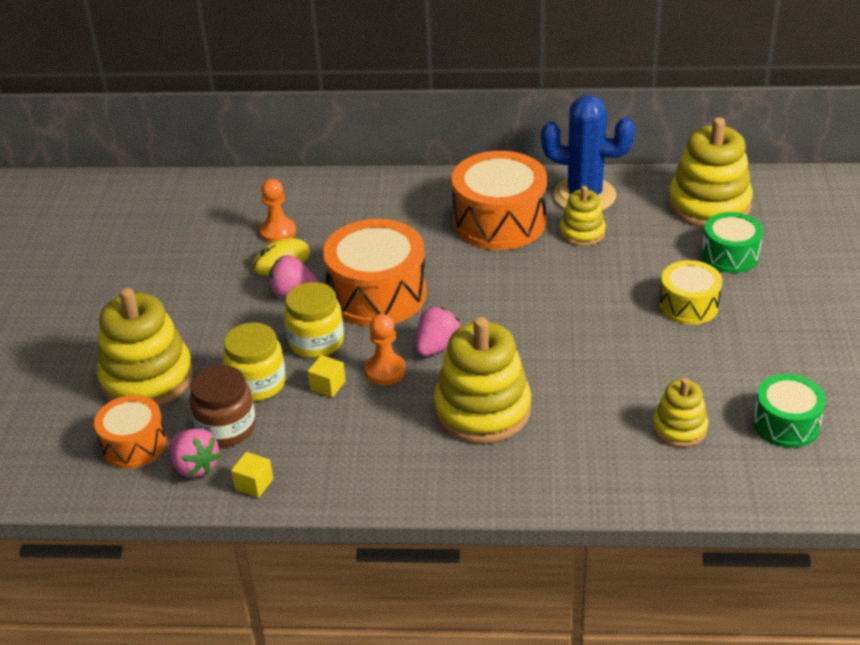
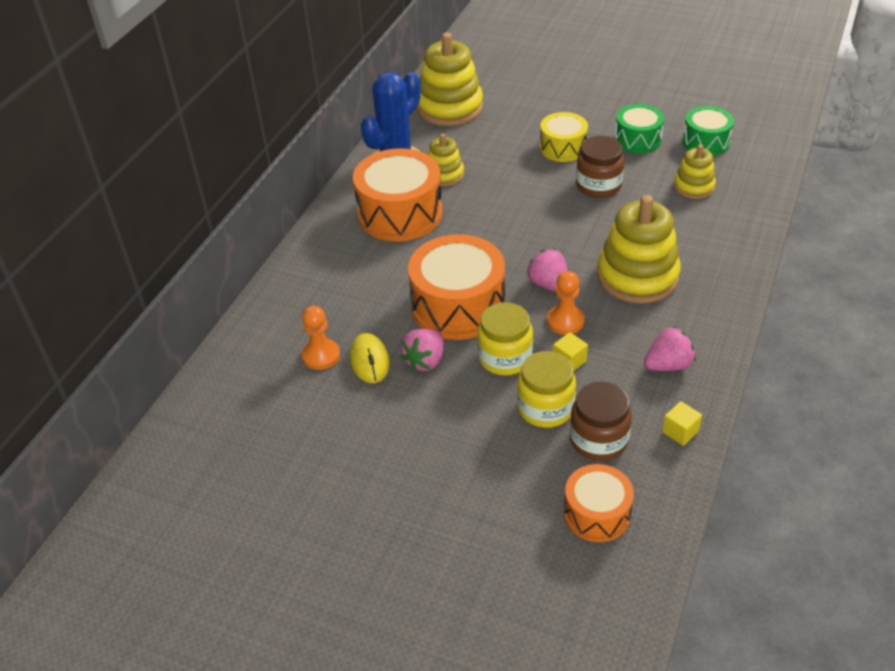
camera: 70 degrees left, 5 degrees up
yellow stacking toy [97,288,193,407] -> none
pink strawberry [169,428,221,478] -> pink strawberry moved to [644,326,696,371]
green drum [702,212,763,273] -> green drum moved to [615,104,664,154]
none -> brown jar [576,136,624,198]

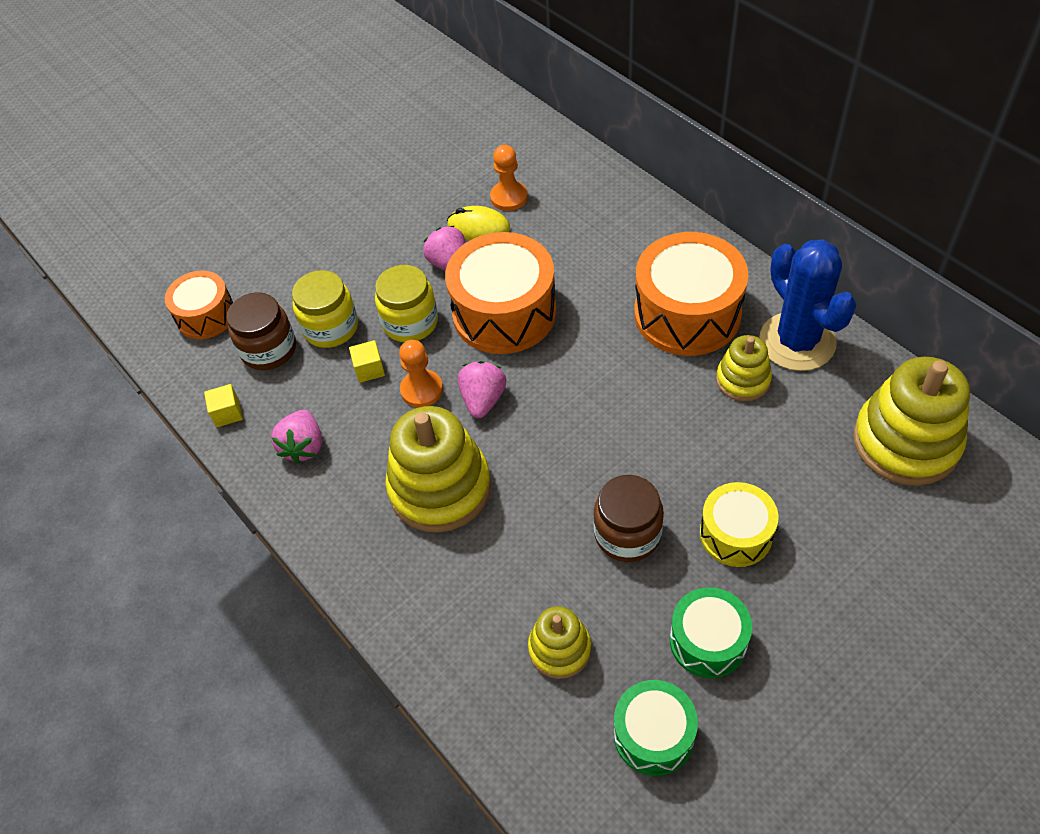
camera: 120 degrees right, 10 degrees up
pink strawberry [527,249,568,292] -> pink strawberry turned 75 degrees counterclockwise [458,361,506,418]

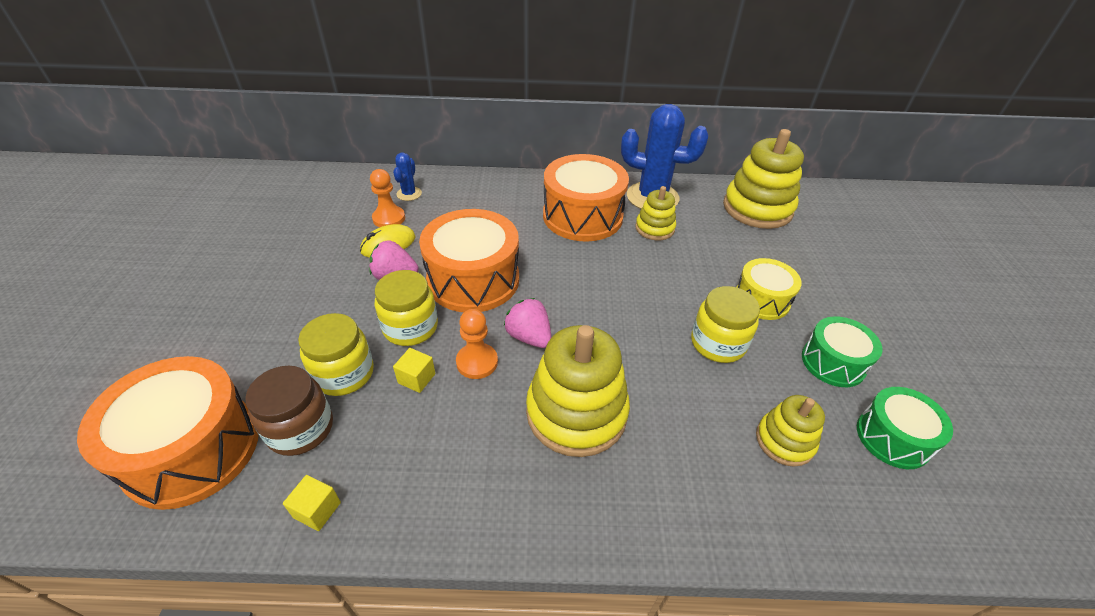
camera: 55 degrees left, 10 degrees down
orange drum [165,270,233,339] -> orange drum [77,356,258,510], size x1.71
pink strawberry [271,410,322,464] -> none
brown jar [593,475,664,562] -> yellow jar [691,286,760,363]
none -> blue cactus [393,153,422,201]

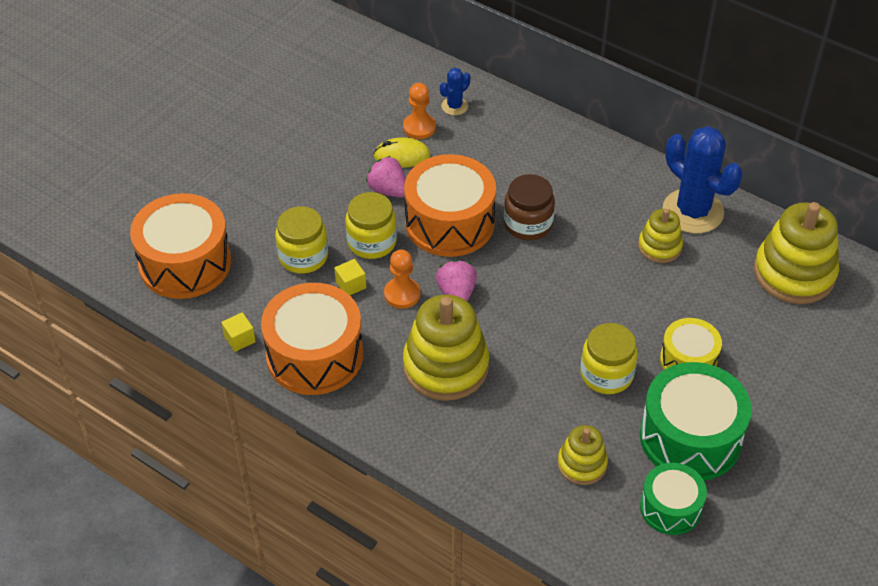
camera: 35 degrees right, 5 degrees up
brown jar [245,365,333,456] -> brown jar moved to [504,174,555,240]
orange drum [543,154,629,241] -> orange drum moved to [261,283,363,395]
green drum [802,316,882,387] -> green drum [640,362,752,480], size x1.71

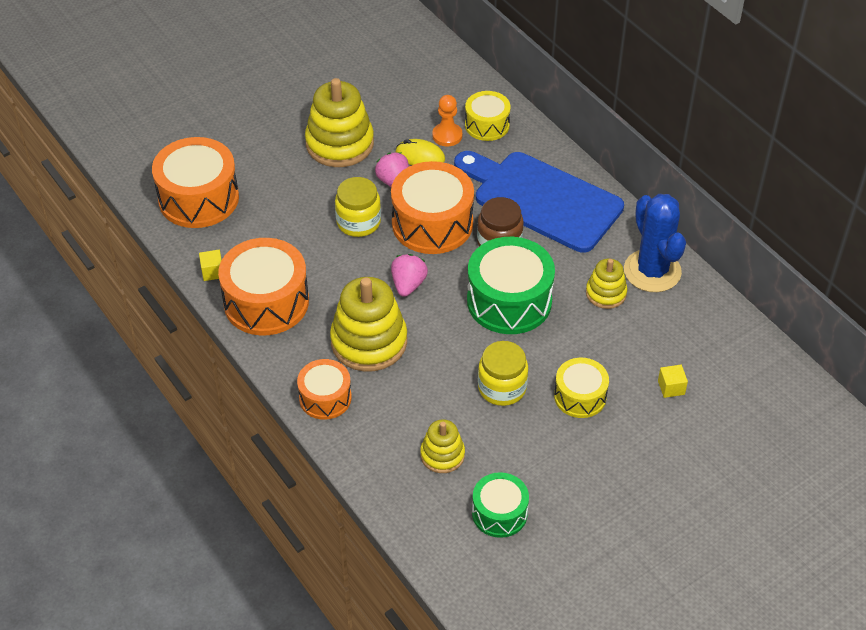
camera: 20 degrees right, 0 degrees up
yellow jar [275,206,328,274] -> none
yellow cube [334,259,366,295] -> yellow cube moved to [658,365,688,398]
orange pawn [384,250,420,309] -> none
blue cactus [440,68,470,115] -> yellow drum [465,91,511,141]
green drum [640,362,752,480] -> green drum moved to [467,237,555,334]
yellow stacking toy [754,202,839,304] -> yellow stacking toy moved to [305,78,374,167]
none -> orange drum [297,359,352,420]
none -> blue cutting board [454,151,624,253]

